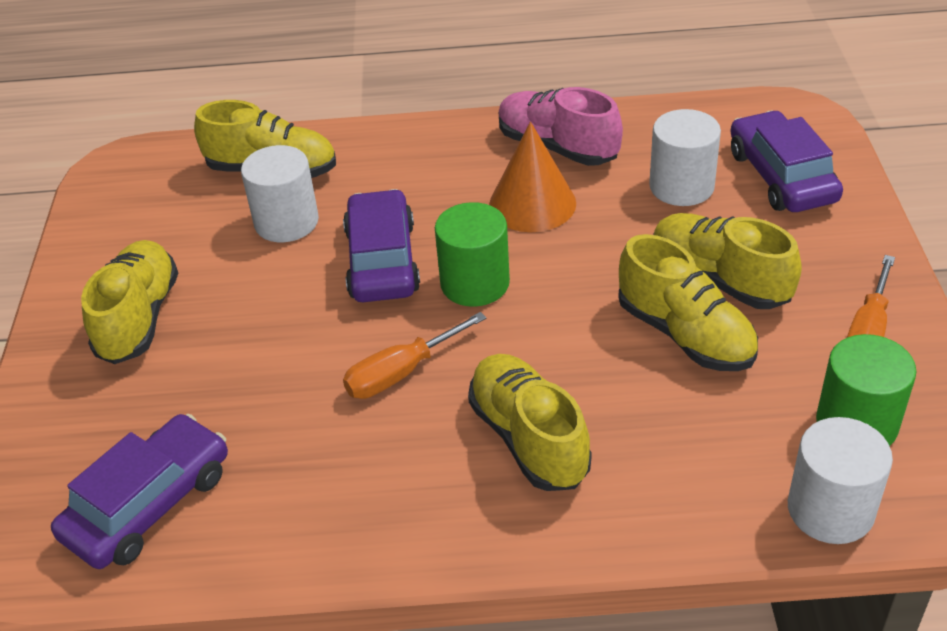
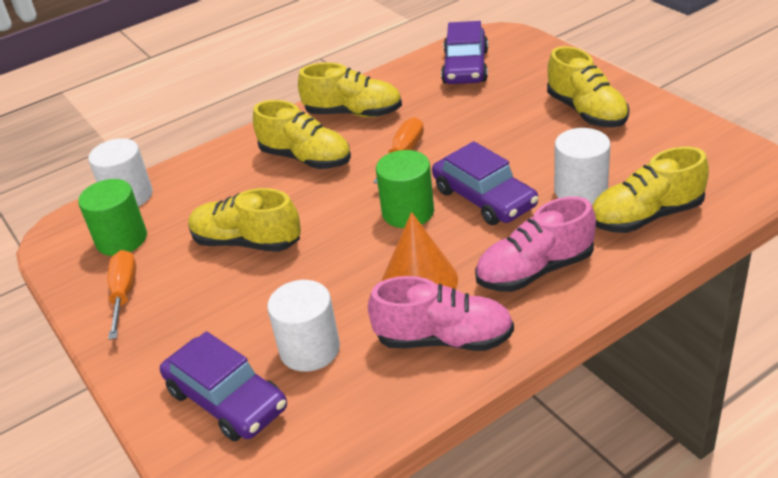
camera: 150 degrees right, 5 degrees down
yellow shoe [653,213,802,309] -> yellow shoe moved to [298,62,402,117]
none -> pink shoe [475,196,596,292]

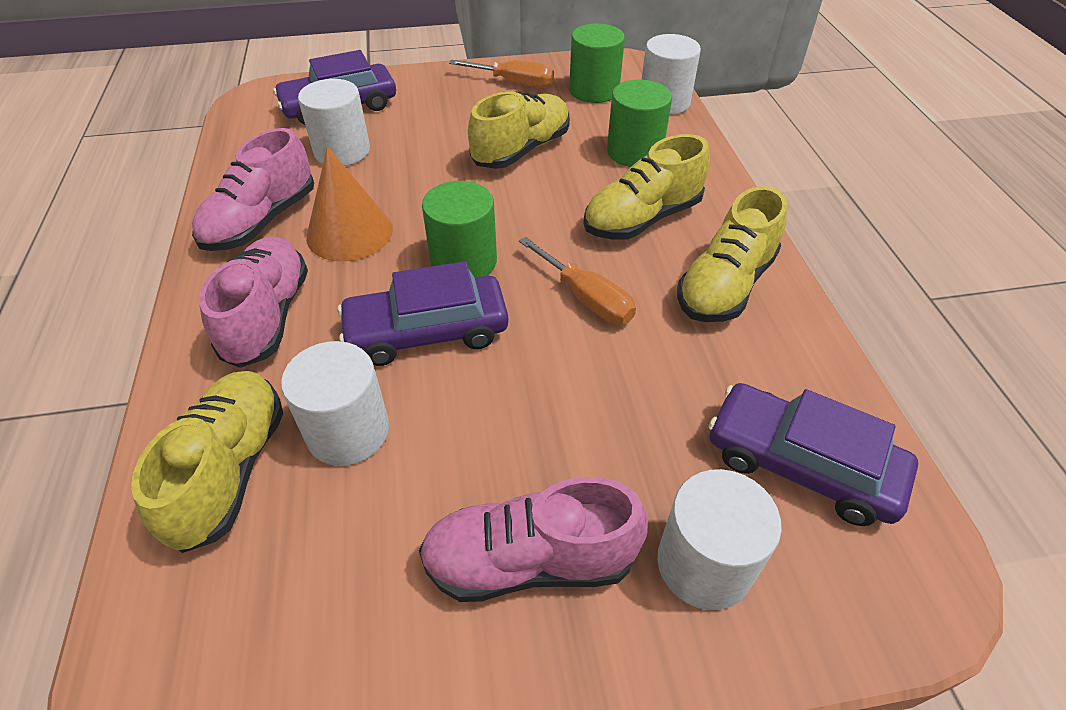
camera: 110 degrees right, 10 degrees up
yellow shoe [547,46,629,127] -> pink shoe [419,477,648,602]
none -> green cylinder [607,79,672,167]
none -> white cylinder [657,469,782,610]

